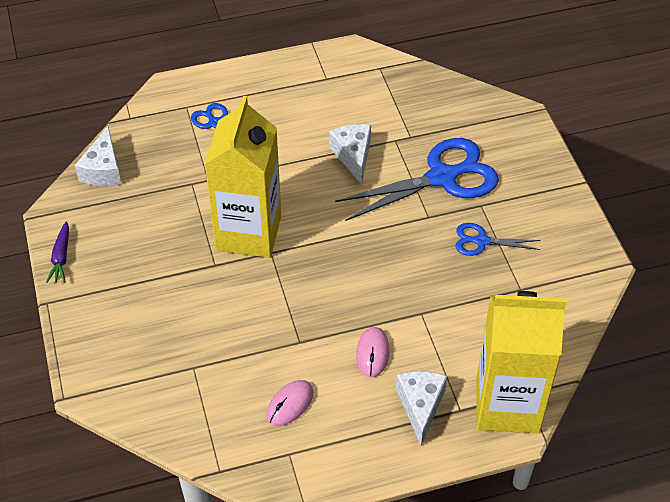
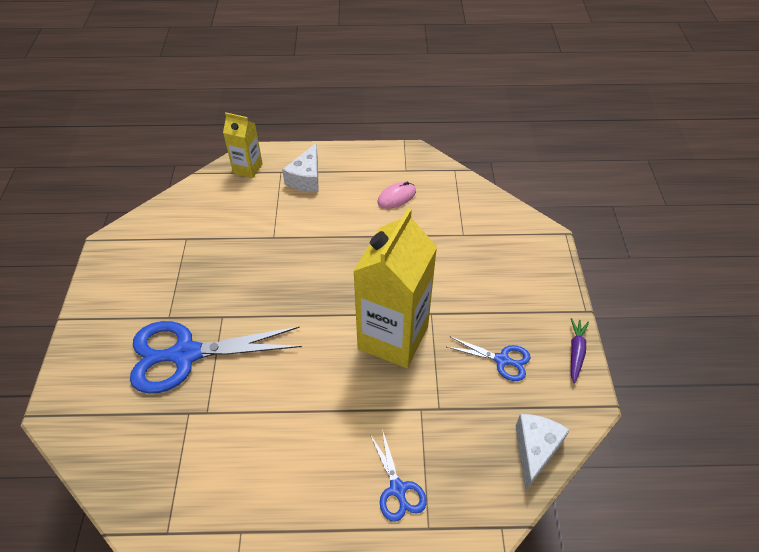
camera: 165 degrees left, 0 degrees up
white cheese [329,124,371,185] -> none
pink mouse [356,327,390,377] -> none
blue scissors [455,223,540,256] -> blue scissors moved to [447,336,531,381]
yellow carton [476,291,567,433] -> yellow carton [223,113,263,178], size x0.51

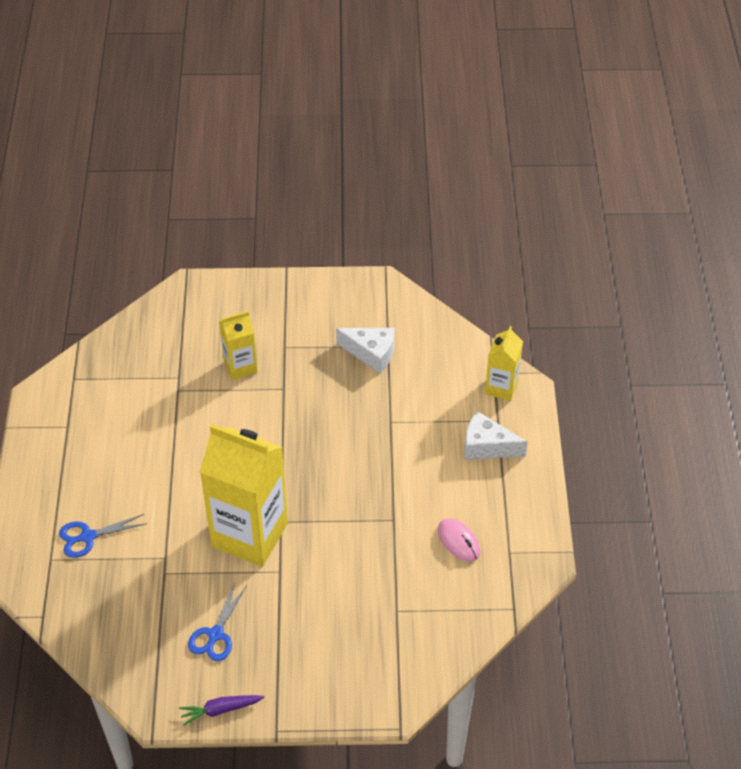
camera: 90 degrees right, 0 degrees up
blue scissors [130,321,302,394] -> yellow carton [219,311,258,380]
white cheese [516,414,570,491] -> white cheese moved to [336,328,395,373]
purple carrot [571,318,589,383] -> purple carrot turned 150 degrees clockwise [179,695,264,726]

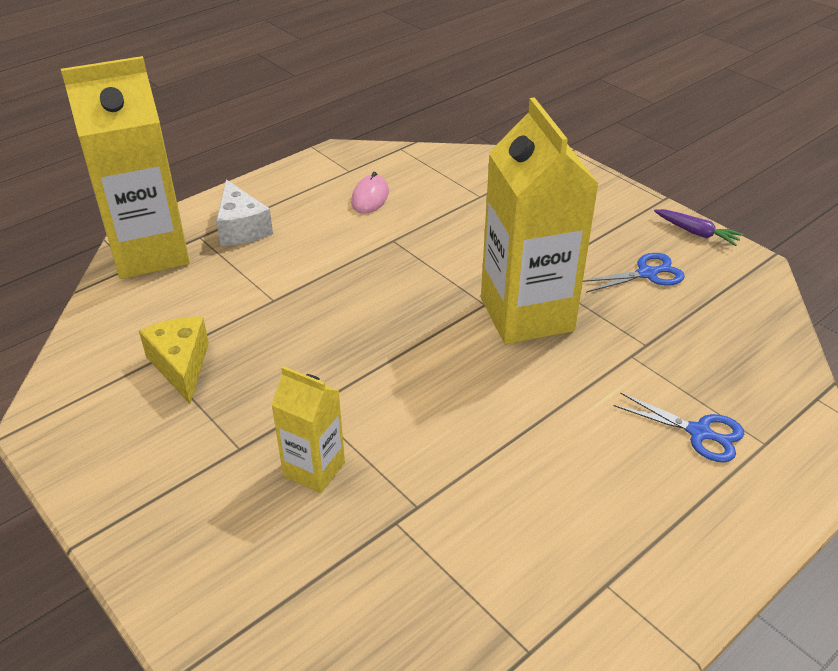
camera: 130 degrees left, 10 degrees down
white cheese [336,328,395,373] -> yellow cheese [139,317,209,404]
yellow carton [485,326,523,401] -> yellow carton [61,56,190,279], size x1.96

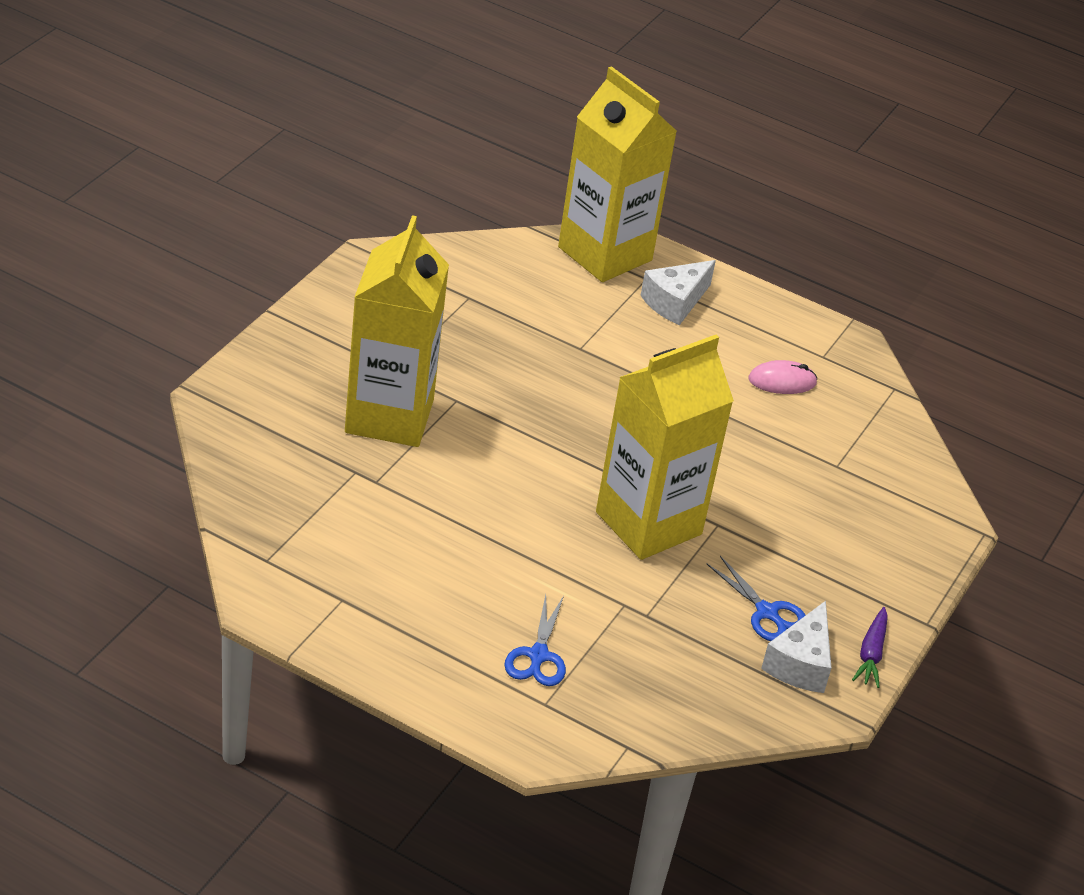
camera: 65 degrees right, 0 degrees up
yellow cheese [139,317,209,404] -> none
yellow carton [271,366,345,493] -> yellow carton [345,215,449,447], size x1.96
none -> white cheese [761,601,831,693]

